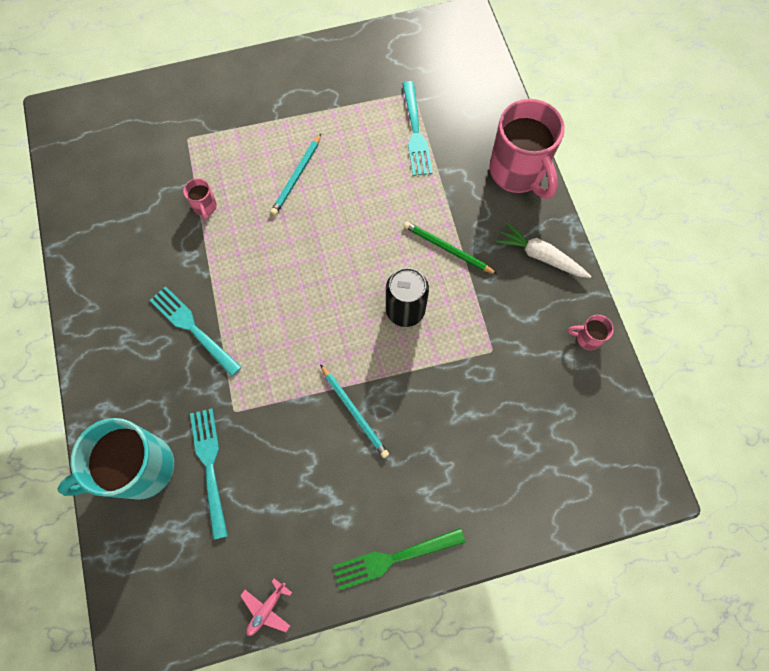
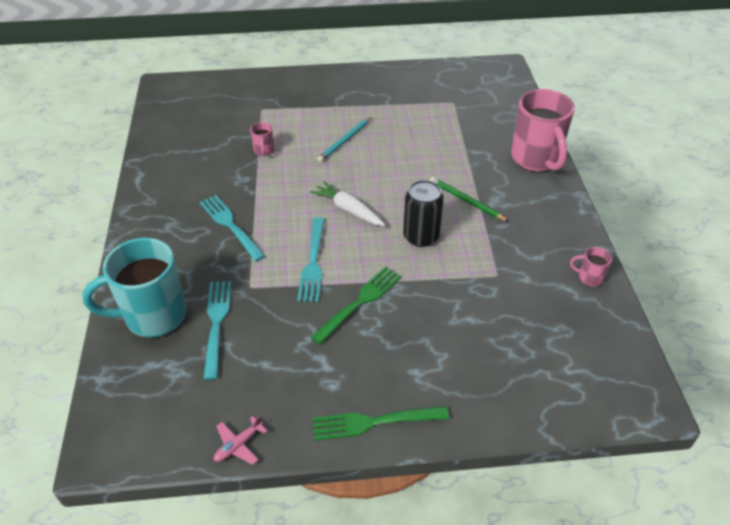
camera: 10 degrees right, 25 degrees down
turquoise pencil [320,364,389,458] -> green fork [311,267,402,344]
turquoise fork [402,81,433,176] -> turquoise fork moved to [297,217,325,302]
white carrot [496,223,591,278] -> white carrot moved to [310,181,385,226]

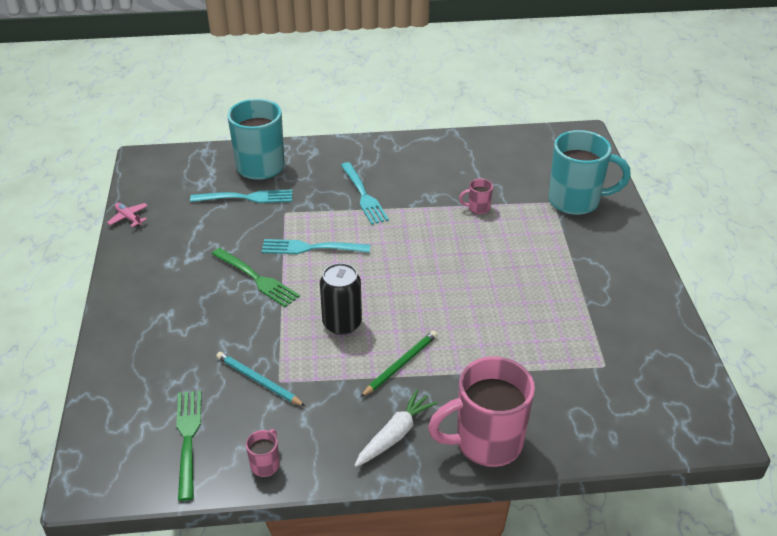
camera: 90 degrees right, 5 degrees down
turquoise fork [200,195,265,261] -> turquoise fork turned 105 degrees clockwise [341,162,389,225]
white carrot [310,181,385,226] -> white carrot moved to [354,389,438,467]
green fork [312,406,449,441] -> green fork moved to [176,391,201,501]
turquoise pencil [317,117,371,162] -> turquoise pencil moved to [216,352,305,406]
none -> turquoise mug [548,130,631,215]

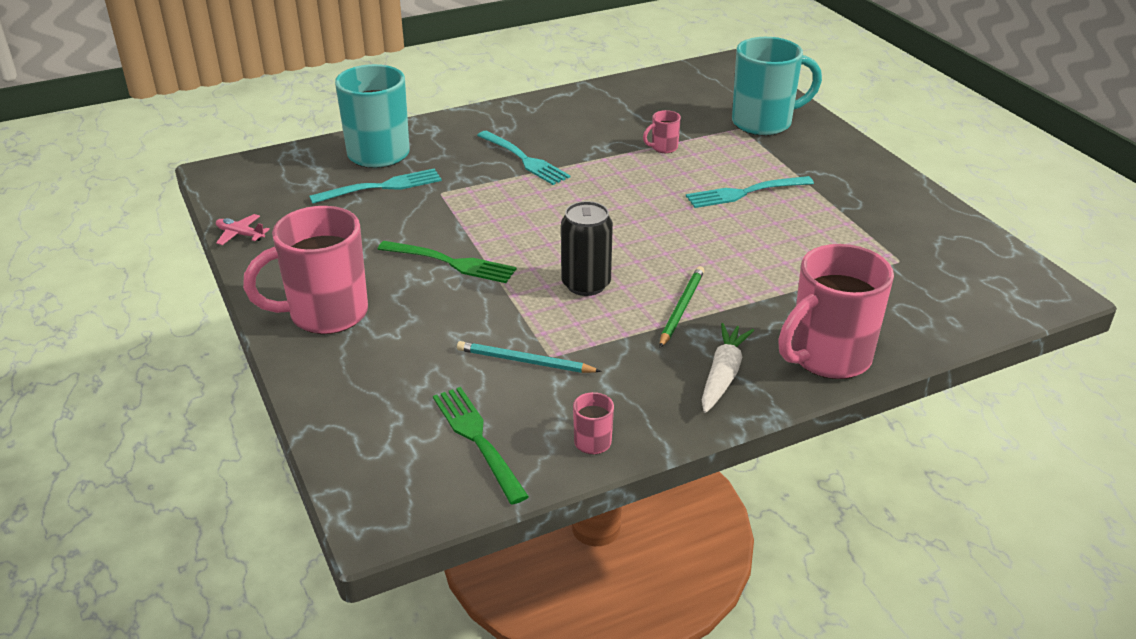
camera: 20 degrees left, 5 degrees down
turquoise fork [262,239,370,254] -> turquoise fork moved to [686,176,814,208]
none -> pink mug [243,206,368,334]

